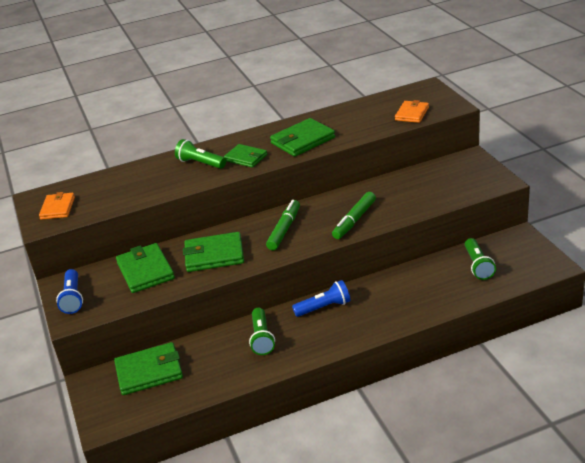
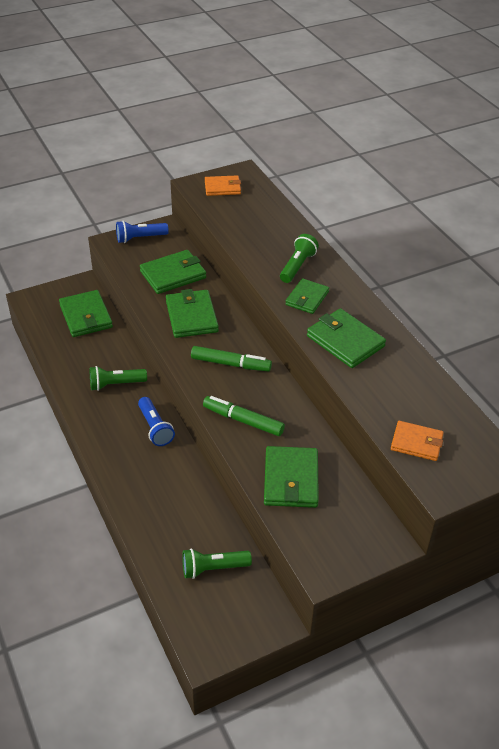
camera: 80 degrees right, 10 degrees up
none -> green wallet [264,446,319,508]

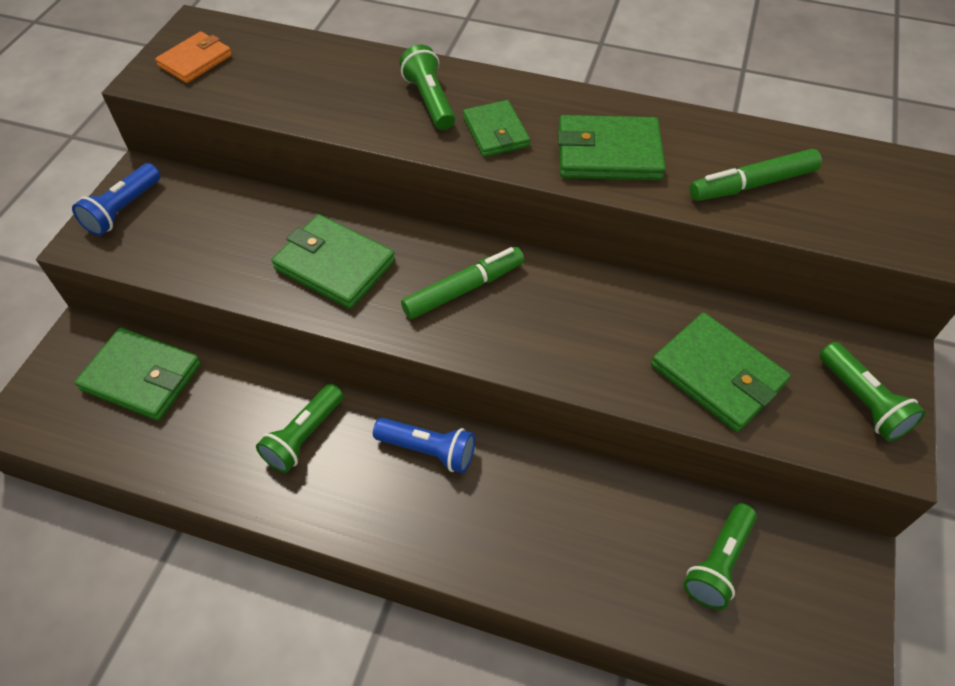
camera: 45 degrees left, 10 degrees up
green wallet [140,250,206,294] -> none
green marker [203,396,285,436] -> green marker moved to [689,149,822,201]
orange wallet [391,421,444,461] -> none
none -> green flashlight [820,342,926,442]

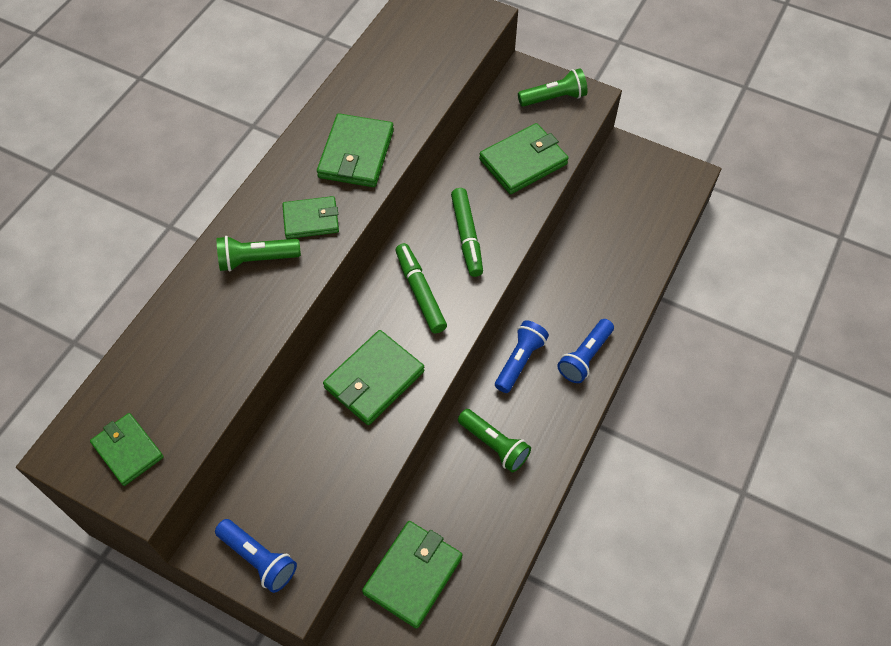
camera: 80 degrees left, 5 degrees up
orange wallet [155,31,232,83] -> green wallet [90,413,164,486]
green flashlight [684,503,757,610] -> none
green marker [689,149,822,201] -> green marker moved to [451,188,483,277]
none -> blue flashlight [557,319,614,383]

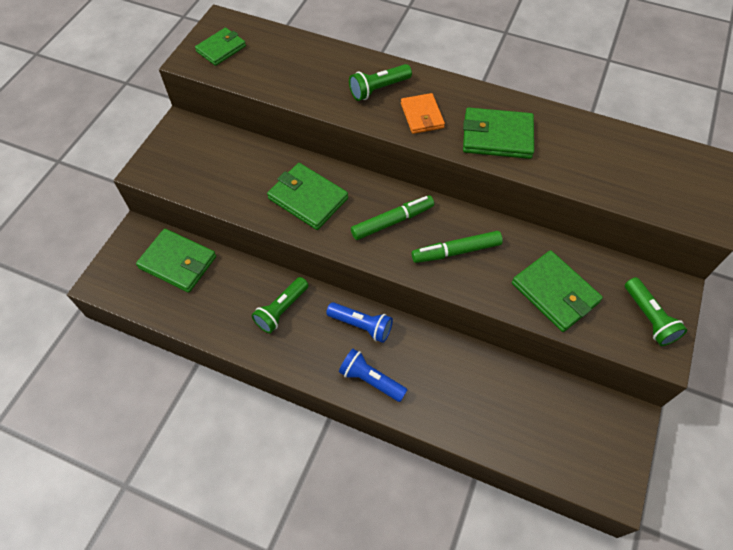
camera: 85 degrees right, 0 degrees up
blue flashlight [215,519,297,593] -> none
green flashlight [217,236,301,271] -> green flashlight turned 105 degrees counterclockwise [349,64,412,101]
green wallet [282,196,339,239] -> orange wallet [401,93,445,134]

